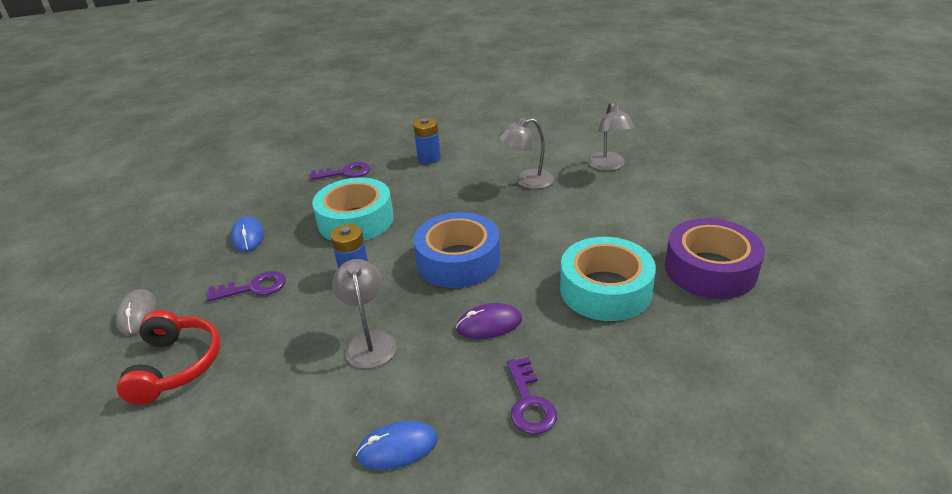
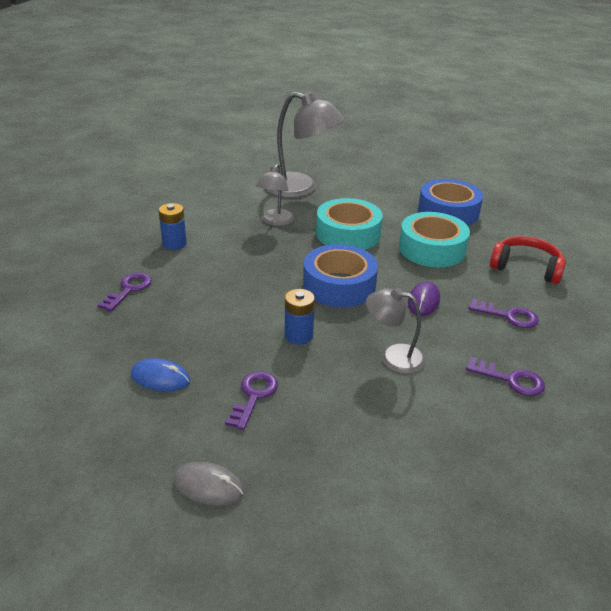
camera: 60 degrees left, 0 degrees up
red headphones [117,310,220,404] -> red headphones moved to [490,236,566,284]
turquoise tape [312,178,394,241] -> turquoise tape moved to [316,198,383,250]
blue mouse [356,421,438,470] -> purple key [466,357,545,396]
grey lamp [588,102,635,171] -> grey lamp [265,92,344,198], size x1.74
purple tape [665,218,765,299] -> blue tape [418,179,483,226]

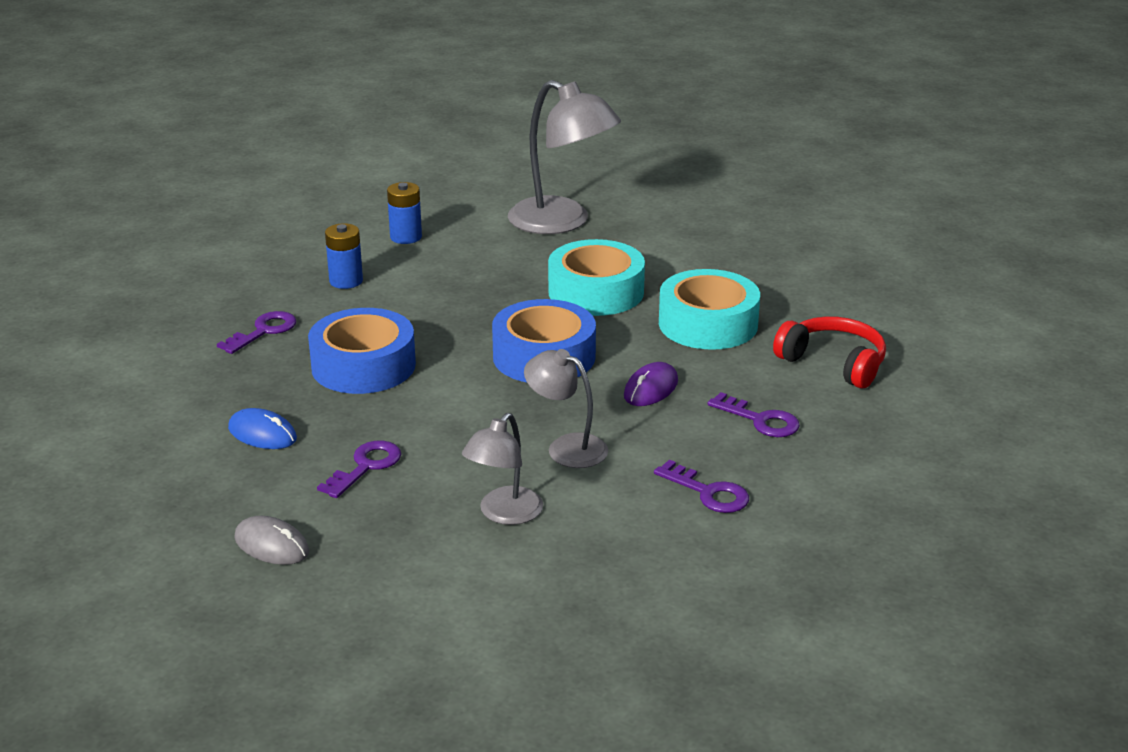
camera: 15 degrees right, 5 degrees down
grey lamp [256,164,294,226] -> grey lamp moved to [462,413,543,525]
blue battery [285,289,315,345] -> blue battery moved to [387,182,422,244]
blue tape [418,179,483,226] -> blue tape moved to [308,308,416,394]

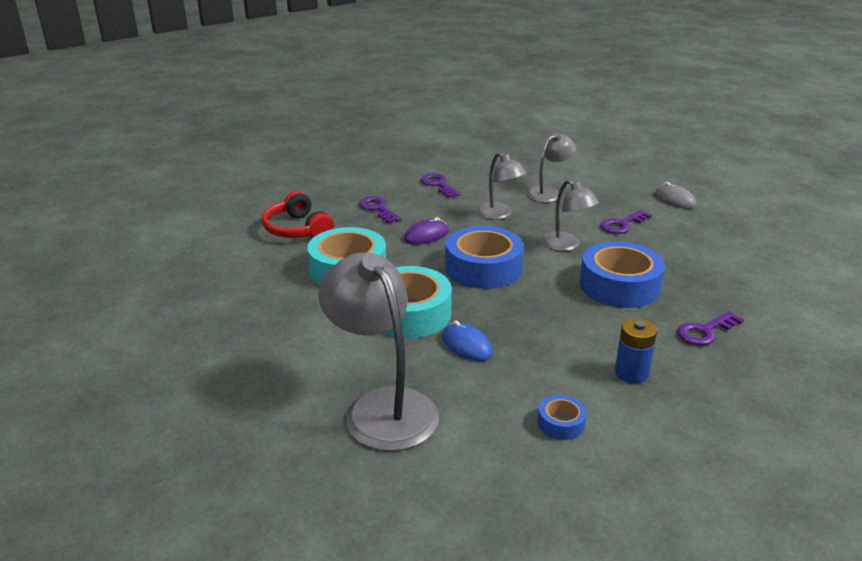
camera: 160 degrees left, 0 degrees up
blue mouse [228,408,297,449] -> blue mouse moved to [442,321,493,361]
blue battery [387,182,422,244] -> blue tape [537,395,587,440]
none -> grey lamp [541,180,599,251]

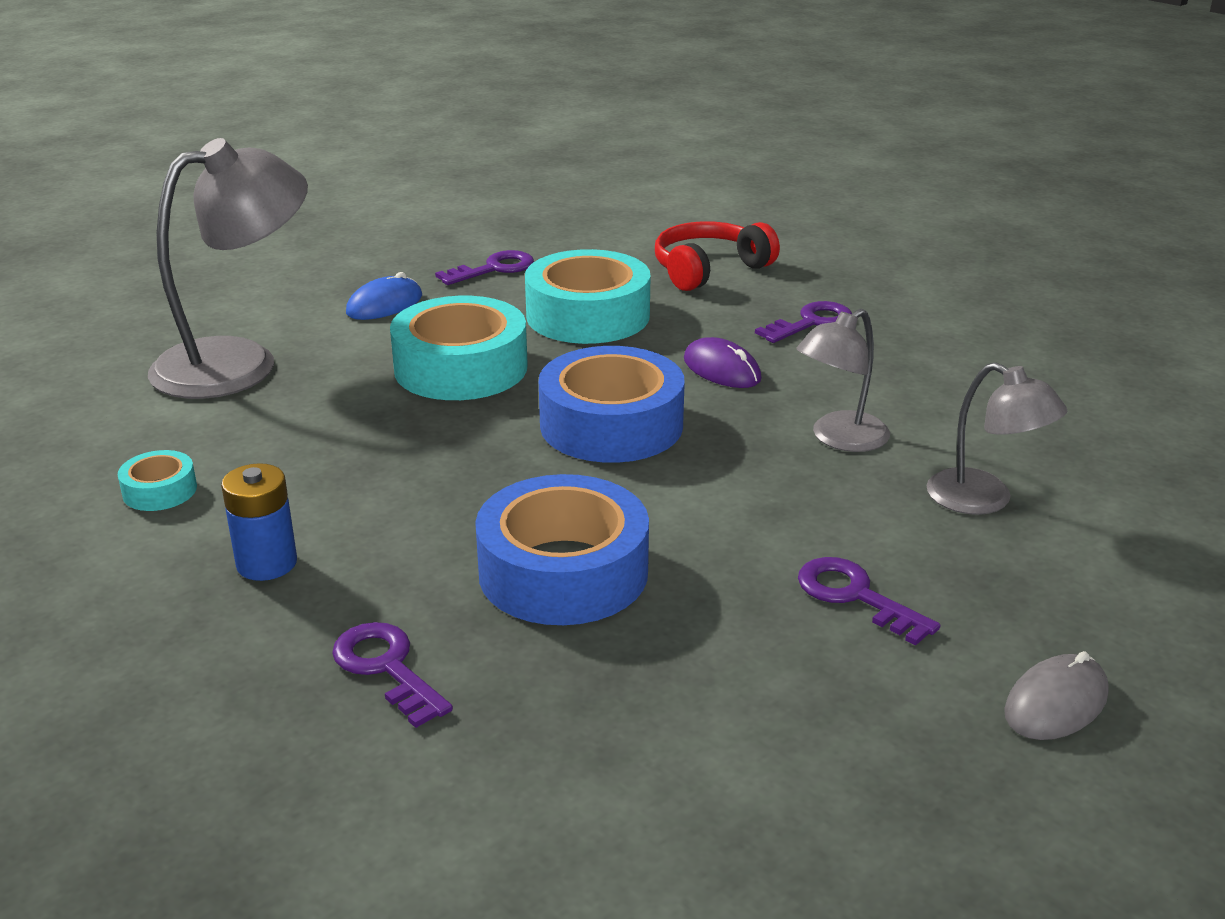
camera: 85 degrees right, 0 degrees up
purple key [421,173,461,198] -> purple key moved to [435,250,534,285]
blue mouse [442,321,493,361] -> blue mouse moved to [346,272,422,320]
blue tape [537,395,587,440] -> turquoise tape [118,450,197,511]
grey lamp [541,180,599,251] -> none

